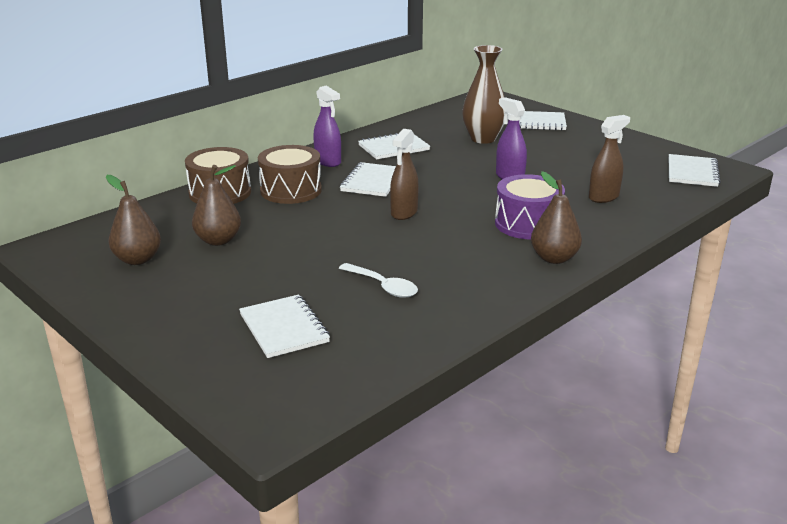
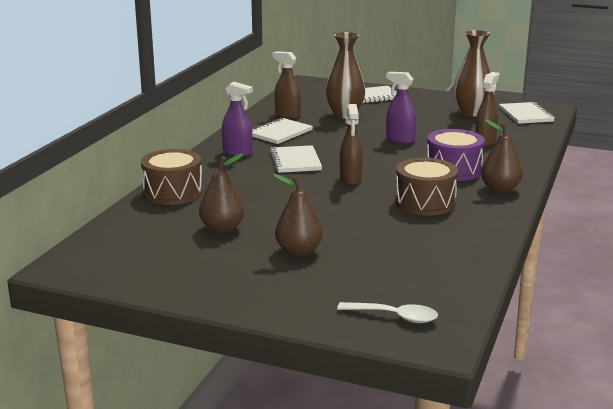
camera: 25 degrees left, 5 degrees down
brown pear [106,175,161,265] -> brown pear moved to [273,174,323,256]
white notebook [239,295,330,358] -> none
brown drum [258,145,322,204] -> brown drum moved to [395,158,458,216]
white spoon [339,263,418,298] -> white spoon moved to [337,302,438,323]
none -> brown spray bottle [273,51,301,119]
none -> brown vase [453,30,490,116]

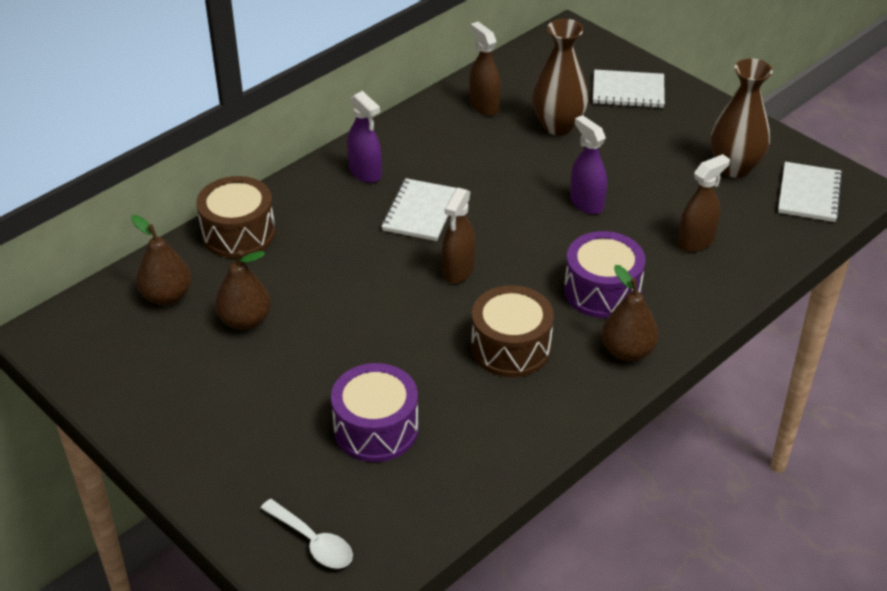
camera: 25 degrees right, 20 degrees up
white notebook [252,118,313,144] -> none
brown pear [273,174,323,256] -> brown pear moved to [131,215,192,305]
none -> purple drum [331,363,419,462]

